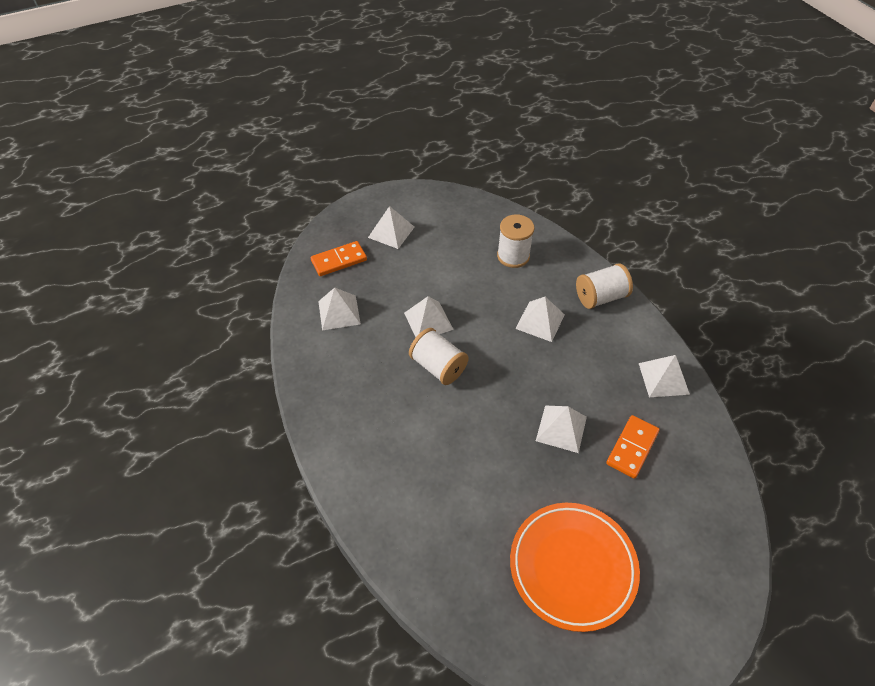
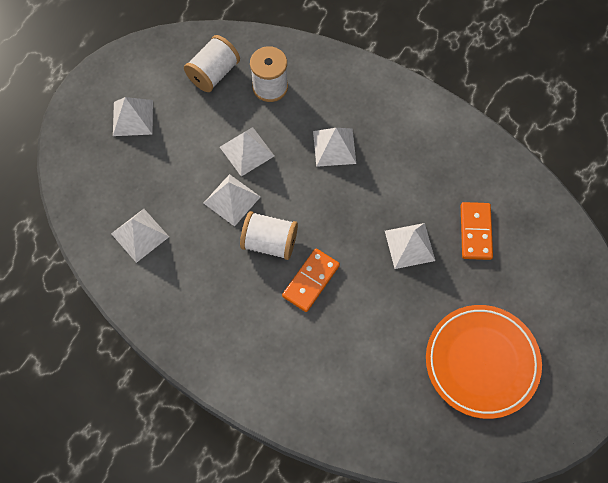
camera: 30 degrees left, 15 degrees up
orange domino [311,241,367,276] -> orange domino moved to [282,248,340,312]
white spool [576,264,633,309] -> white spool moved to [184,35,240,92]
white pyramid [639,355,690,397] -> white pyramid moved to [220,127,274,177]

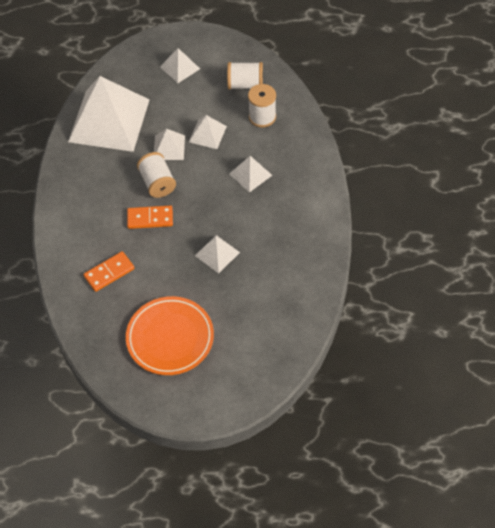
camera: 55 degrees right, 10 degrees down
white pyramid [111,209,169,263] -> white pyramid [68,76,149,152], size x2.24
orange domino [461,202,493,260] -> orange domino moved to [84,251,134,292]

